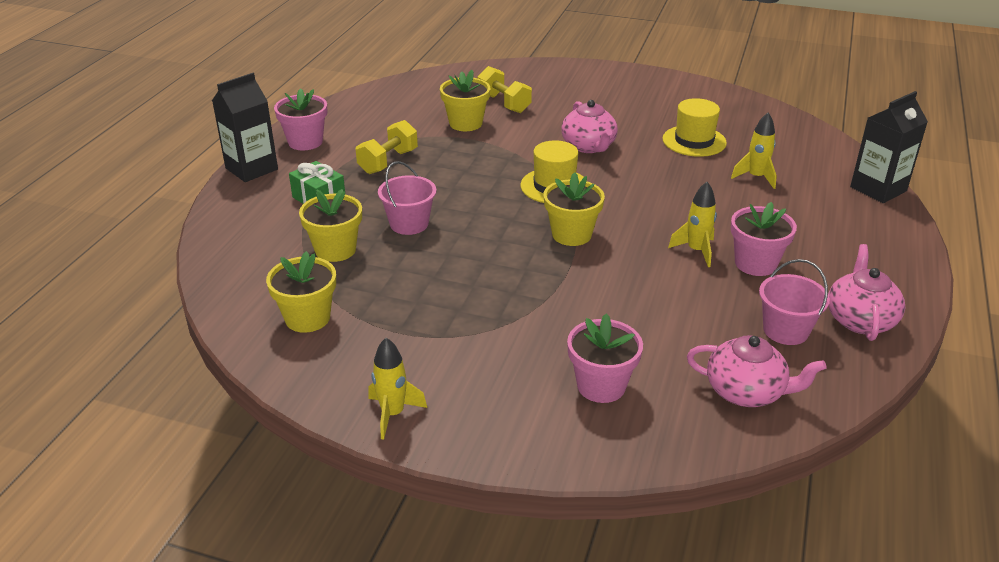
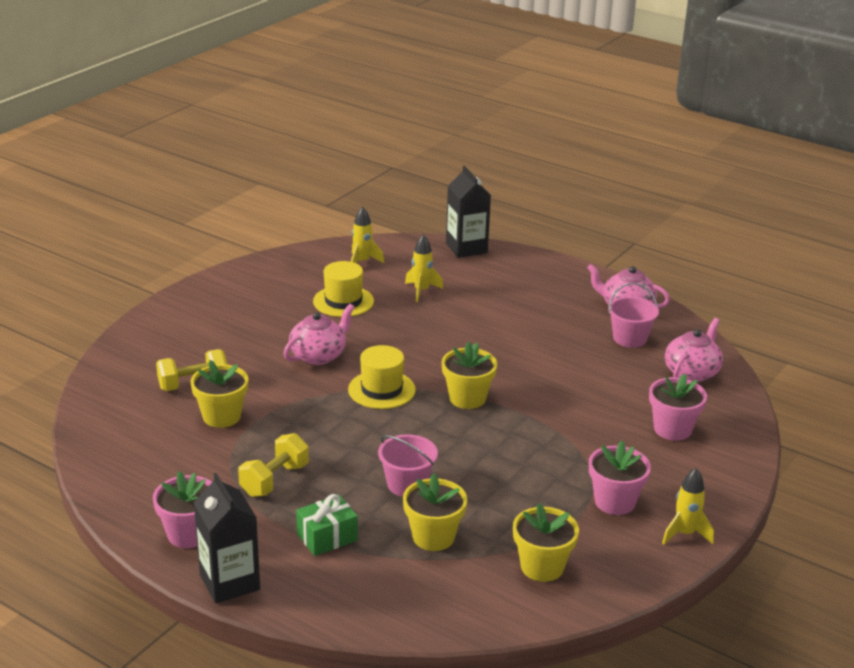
camera: 75 degrees left, 5 degrees down
yellow dumbbell [356,120,418,174] -> yellow dumbbell turned 75 degrees clockwise [238,433,309,497]
pink teapot [561,100,618,153] -> pink teapot turned 45 degrees counterclockwise [284,304,355,365]
yellow rocket [668,182,717,267] -> yellow rocket moved to [351,206,384,264]
pink flower pot [731,202,797,276] -> pink flower pot moved to [589,441,651,515]

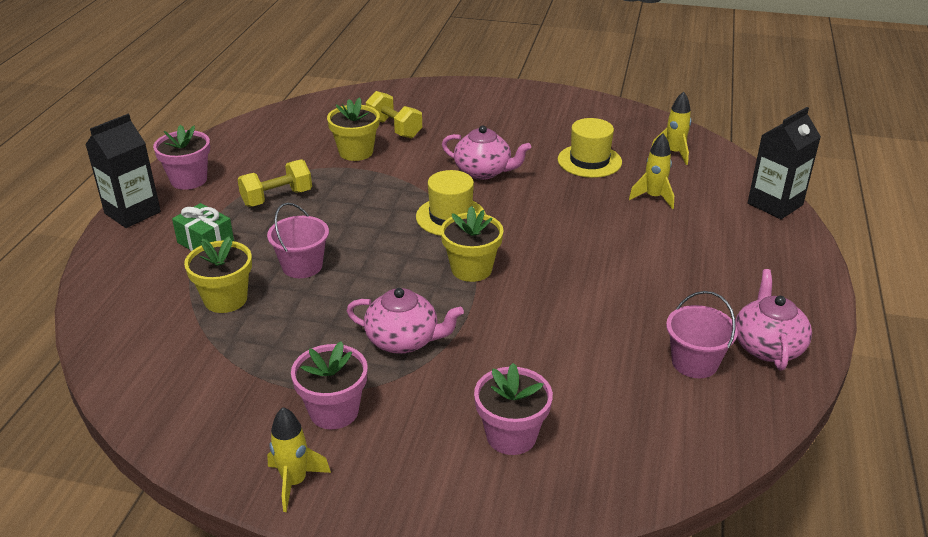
camera: 70 degrees right, 5 degrees up
yellow dumbbell [238,433,309,497] -> yellow dumbbell turned 45 degrees counterclockwise [237,159,312,207]
yellow flower pot [513,503,579,582] -> none
pink teapot [665,318,723,382] -> pink teapot moved to [347,288,464,354]

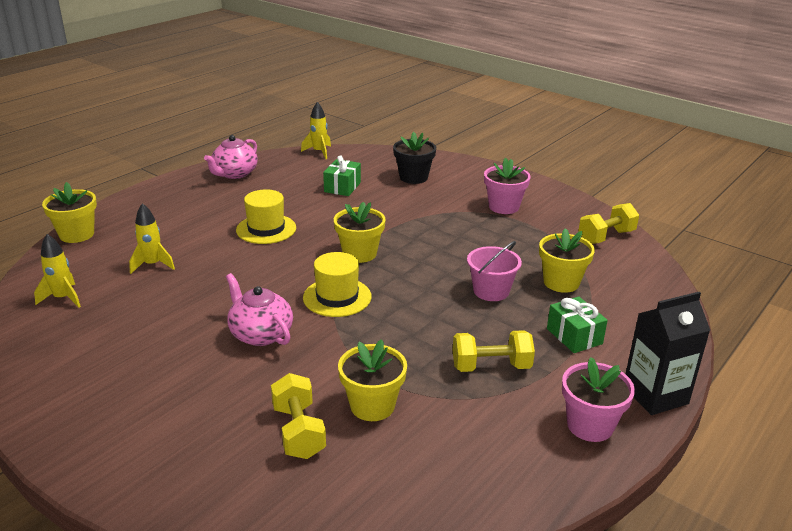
camera: 155 degrees left, 5 degrees down
yellow rocket [267,407,331,512] -> yellow rocket moved to [301,102,331,159]
pink teapot [347,288,464,354] -> none
pink flower pot [474,363,553,455] -> black flower pot [393,132,436,184]
yellow hat [558,118,622,178] -> yellow hat moved to [236,189,296,244]
pink bucket [666,291,738,378] -> none
black carton [748,107,821,219] -> yellow flower pot [42,182,97,243]
none -> green gift [323,155,361,196]
none -> yellow dumbbell [578,203,639,244]

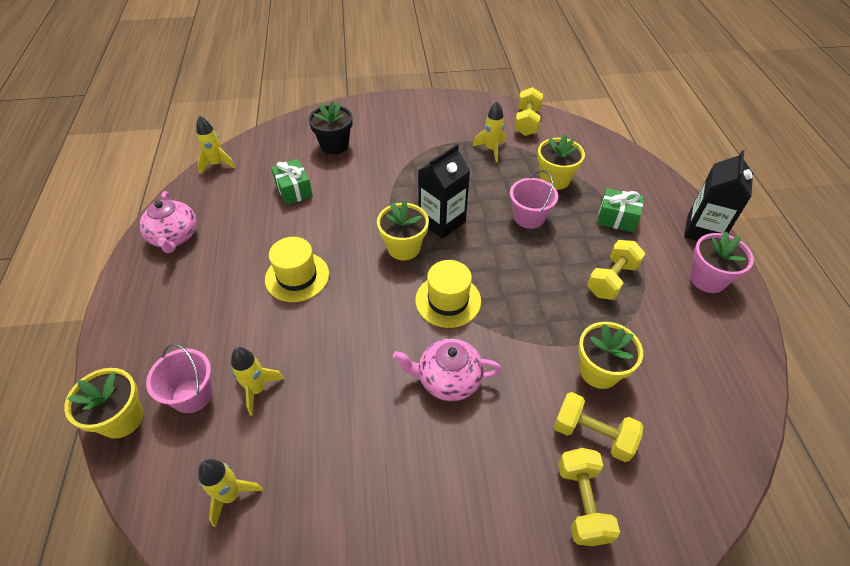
camera: 45 degrees left, 20 degrees up
pink flower pot [484,158,531,214] -> none
none -> pink bucket [146,343,213,413]
none -> black carton [418,144,470,239]
none -> yellow rocket [473,101,506,163]
none -> yellow dumbbell [558,448,620,546]

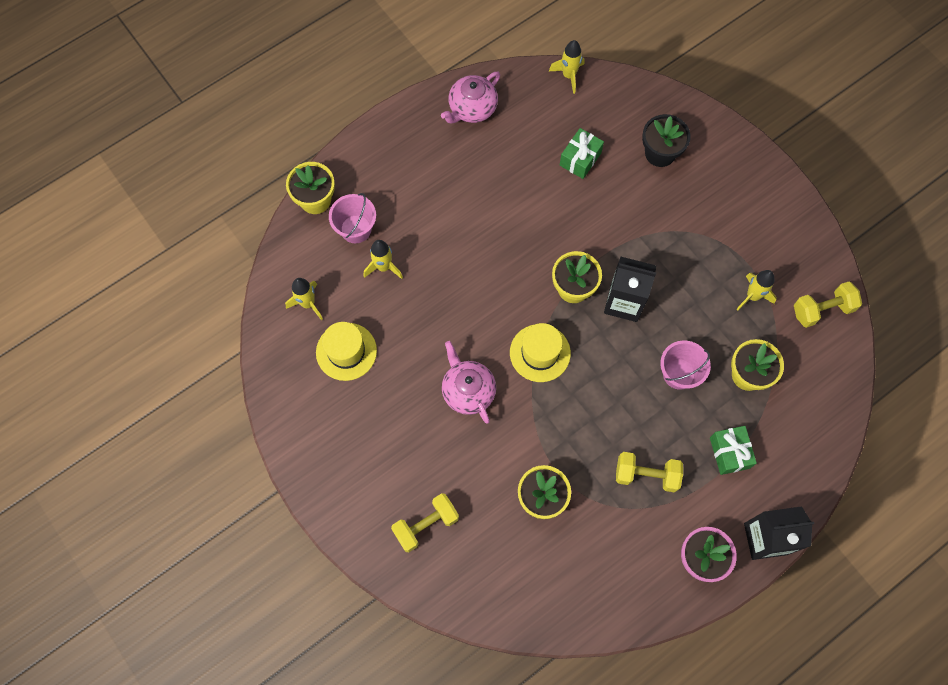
camera: 60 degrees right, 20 degrees up
yellow hat [265,237,329,302] -> yellow hat moved to [316,322,377,381]
yellow dumbbell [554,392,643,462] -> none

